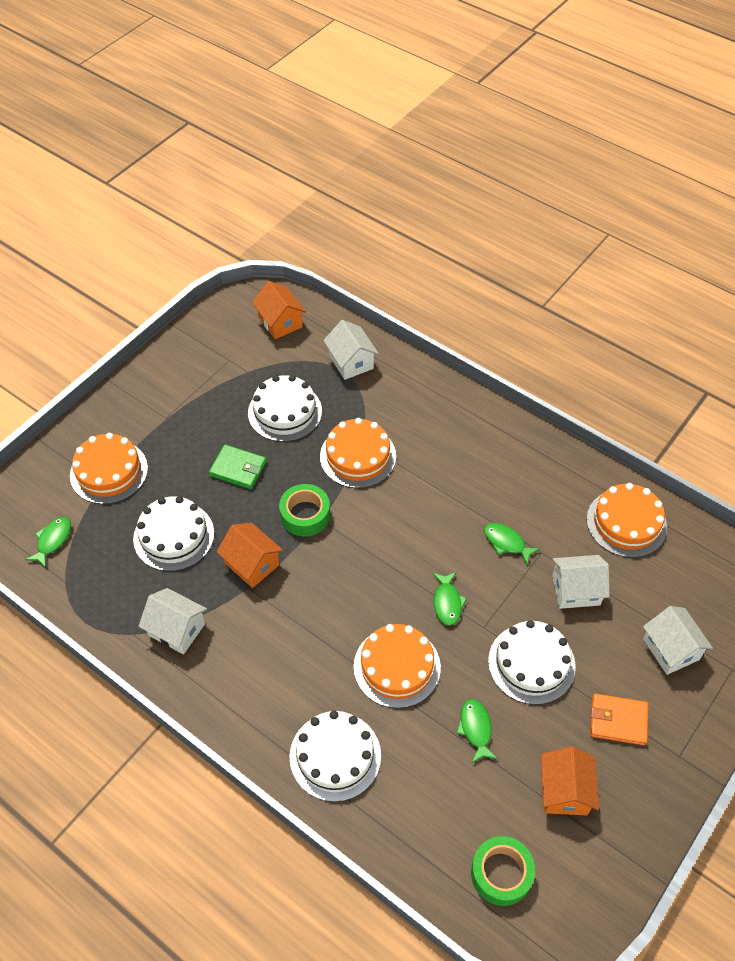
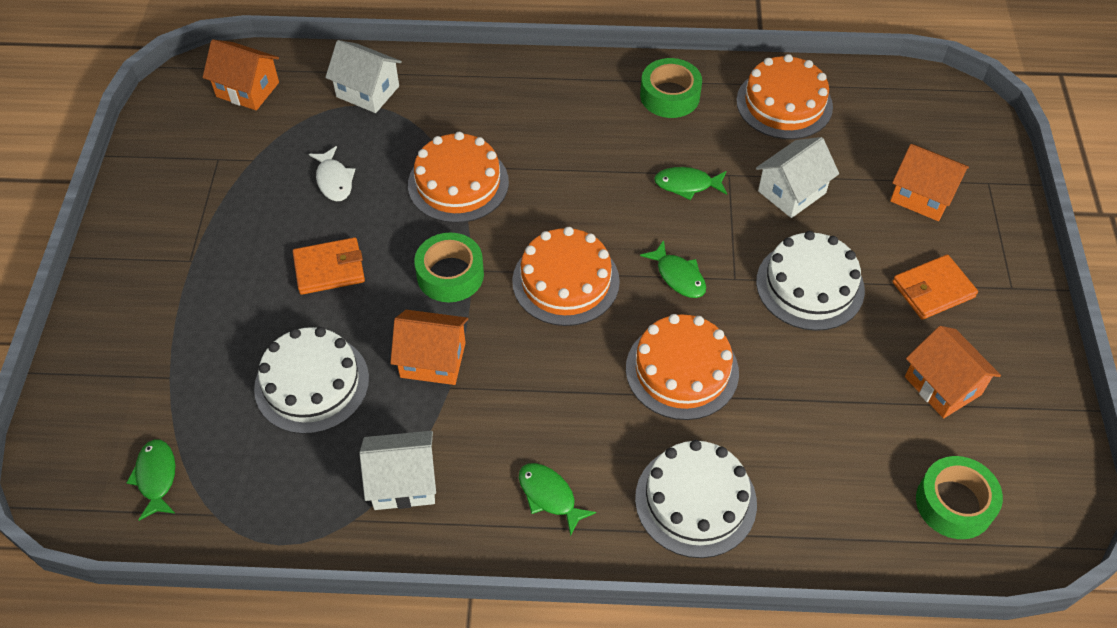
camera: 35 degrees left, 0 degrees up
orange cake [70,433,148,504] -> orange cake moved to [512,227,620,326]
green wallet [209,444,267,489] -> orange wallet [293,237,365,295]
white cake [248,375,322,442] -> white fish [309,146,355,201]
green fish [456,699,498,763] -> green fish moved to [519,463,596,536]
white house [643,606,713,675] -> orange house [890,144,969,221]
none -> green tape [640,58,702,118]

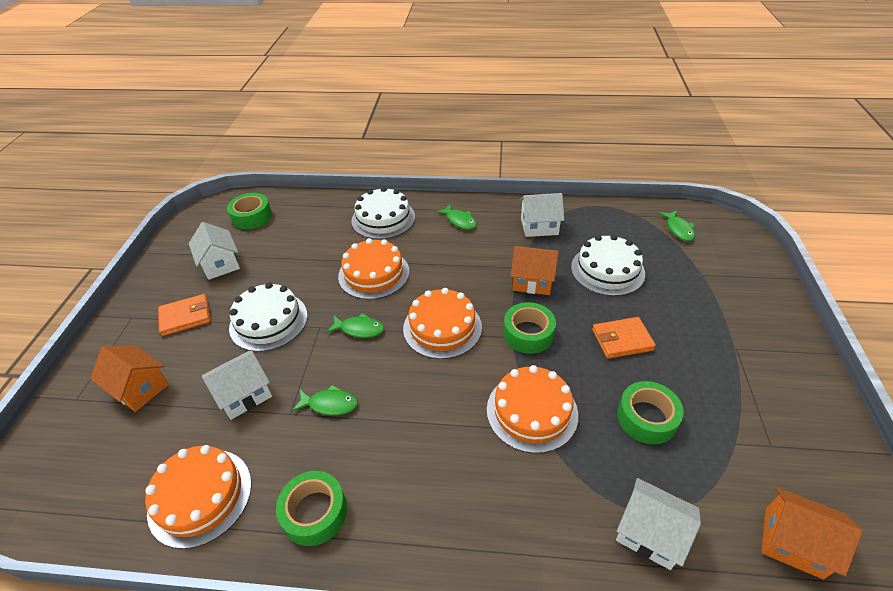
camera: 175 degrees left, 10 degrees down
white fish [309,146,355,201] -> green tape [617,381,684,444]
green fish [640,240,706,298] -> green fish turned 135 degrees clockwise [326,313,384,338]
orange house [905,326,1001,418] -> white house [189,222,240,280]

